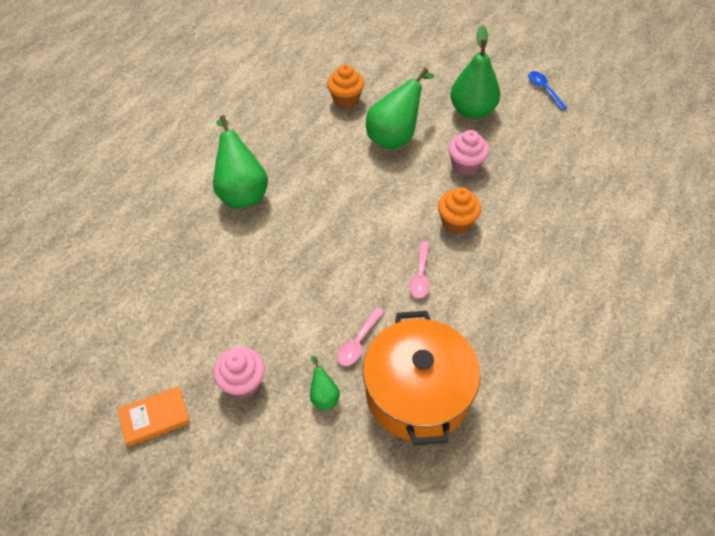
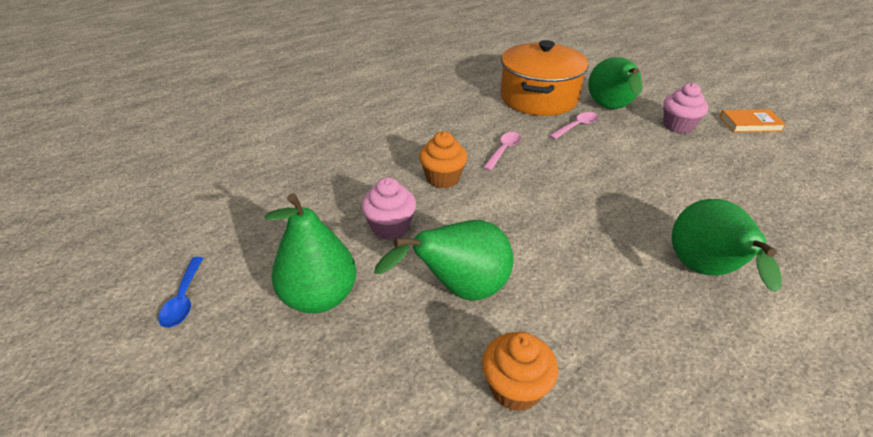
camera: 160 degrees left, 15 degrees down
green pear [310,356,340,410] -> green pear [588,57,643,109], size x2.18

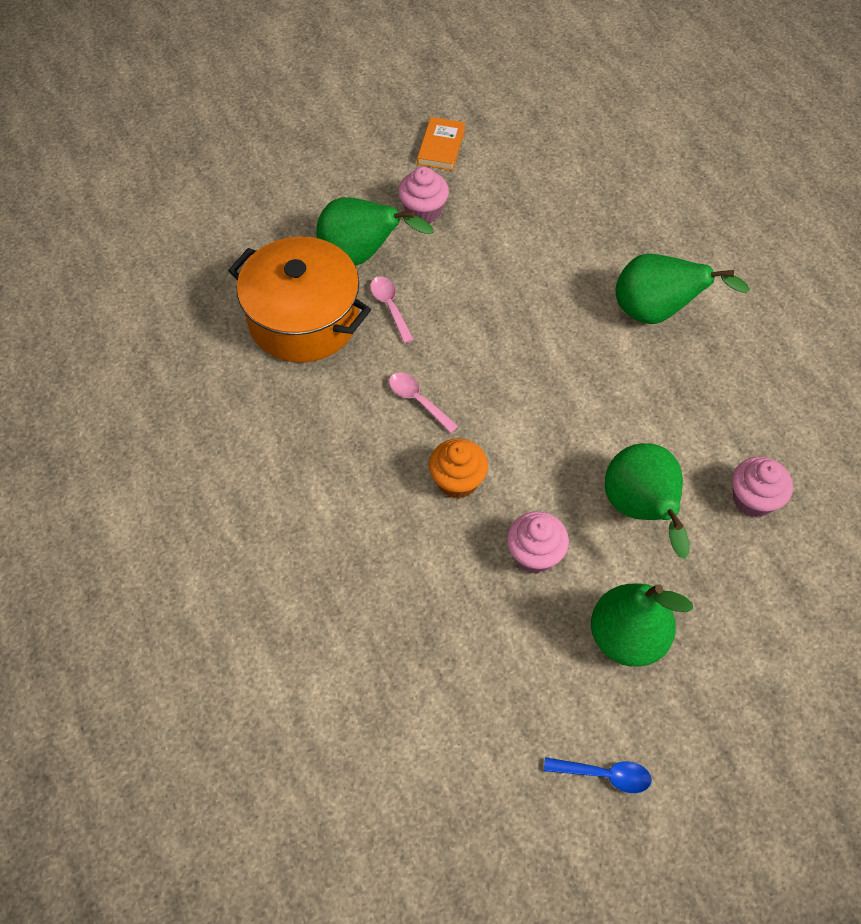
camera: 75 degrees left, 20 degrees up
orange cupcake [482,332,558,411] -> pink cupcake [732,457,793,517]

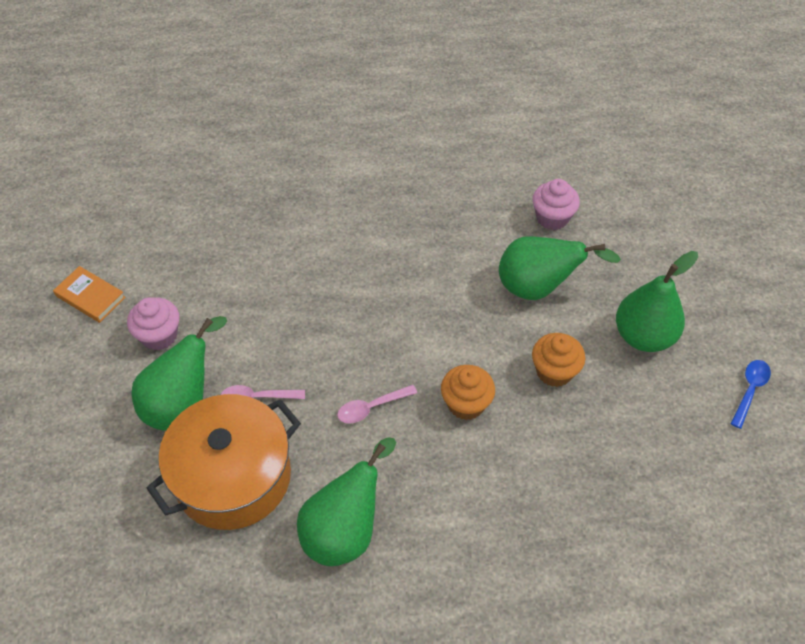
camera: 70 degrees left, 5 degrees down
pink cupcake [507,511,569,573] -> orange cupcake [532,333,585,387]
green pear [616,254,750,324] -> green pear moved to [297,437,396,566]

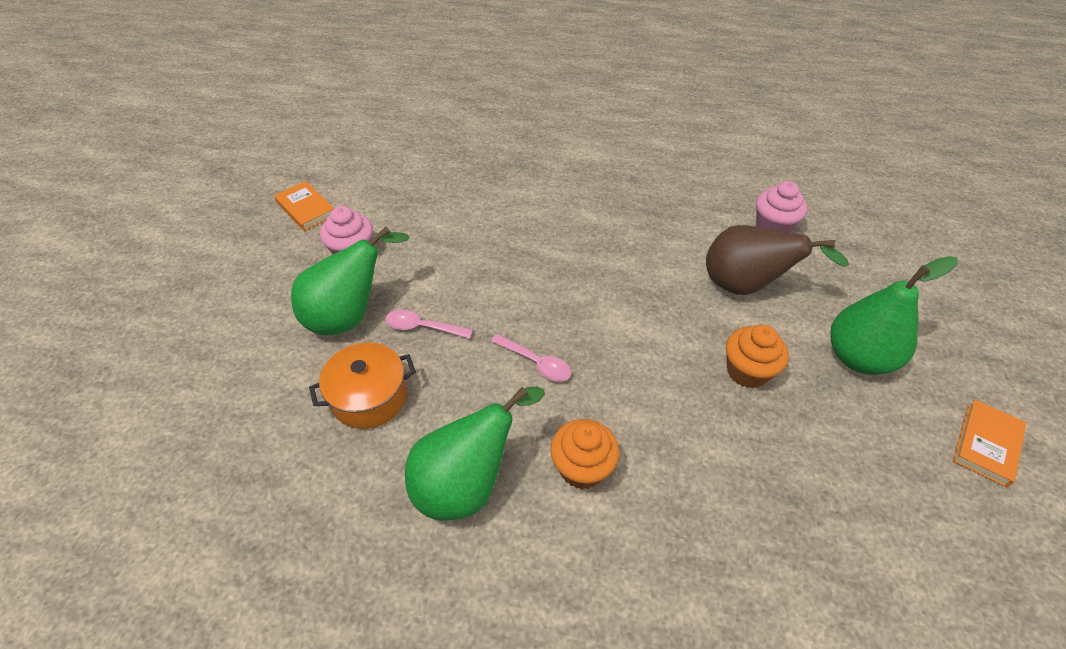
camera: 15 degrees right, 5 degrees down
orange pot [146,394,301,530] -> orange pot [309,342,416,429], size x0.59
pink spoon [337,385,417,424] -> pink spoon turned 135 degrees counterclockwise [491,334,571,382]
orange cupcake [441,365,495,420] -> orange cupcake moved to [550,419,620,490]
green pear [499,236,621,300] -> brown pear [706,225,849,295]
blue spoon [731,360,771,429] -> orange book [953,399,1026,488]

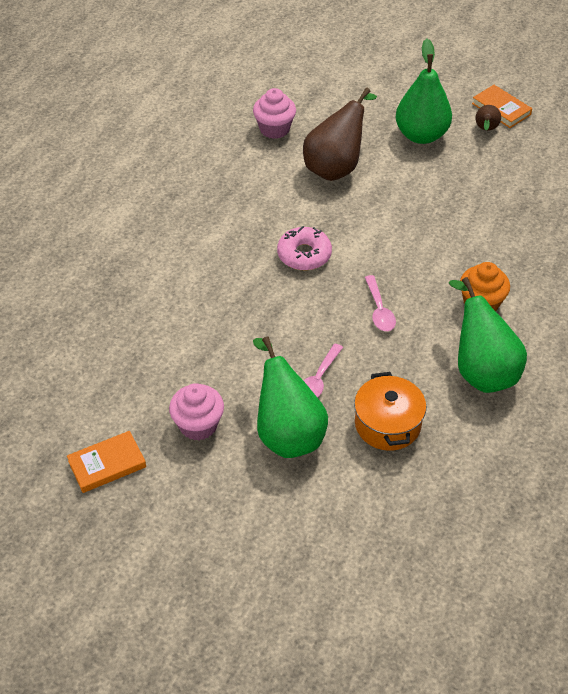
camera: 75 degrees left, 0 degrees up
pink spoon [491,334,571,382] -> pink spoon turned 120 degrees clockwise [365,275,396,331]
orange cupcake [726,325,789,388] -> none
none -> pink donut [277,226,332,270]
none -> brown pear [475,105,501,131]

